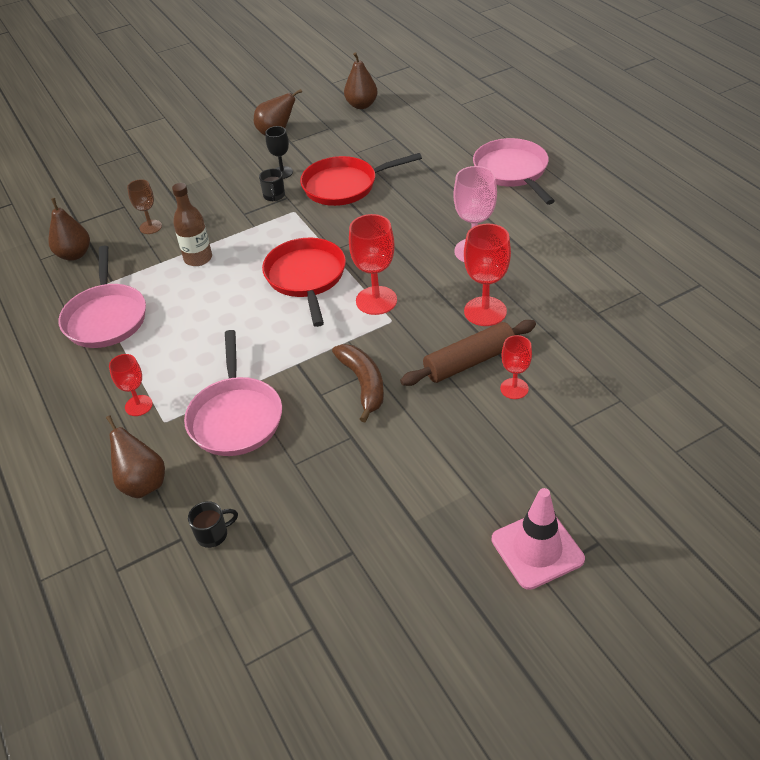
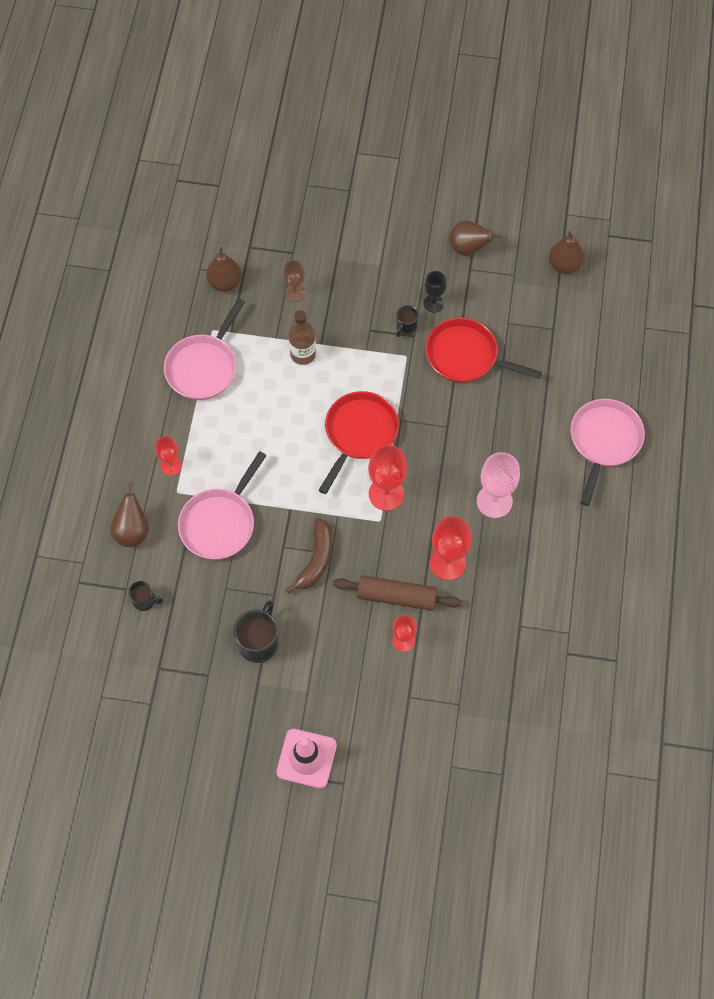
camera: 35 degrees right, 20 degrees up
none -> black mug [233,600,279,663]

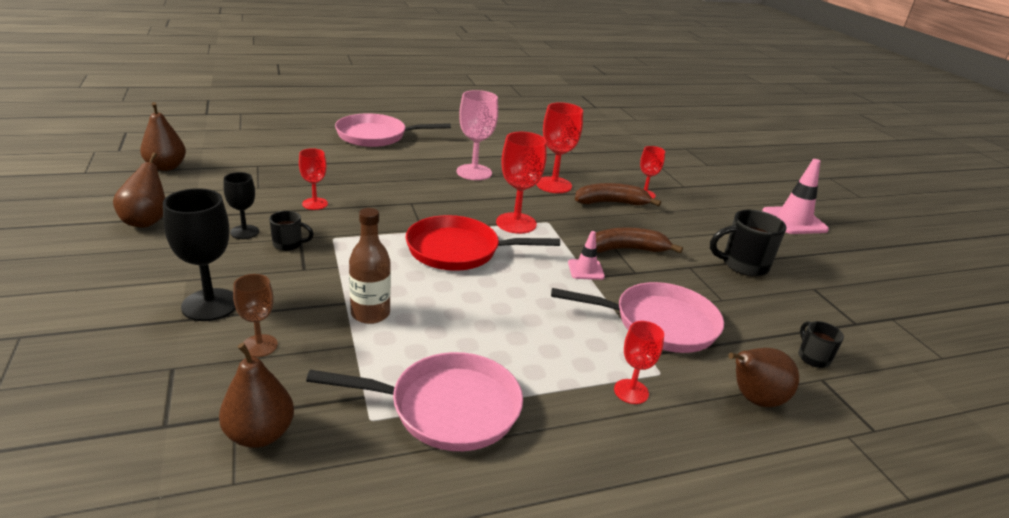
camera: 120 degrees left, 35 degrees down
brown rolling pin [333,575,462,611] -> brown banana [575,183,661,206]
red pan [425,318,542,383] -> red goblet [299,148,328,210]
none -> black goblet [163,188,236,321]
none -> pink traffic cone [568,231,605,280]

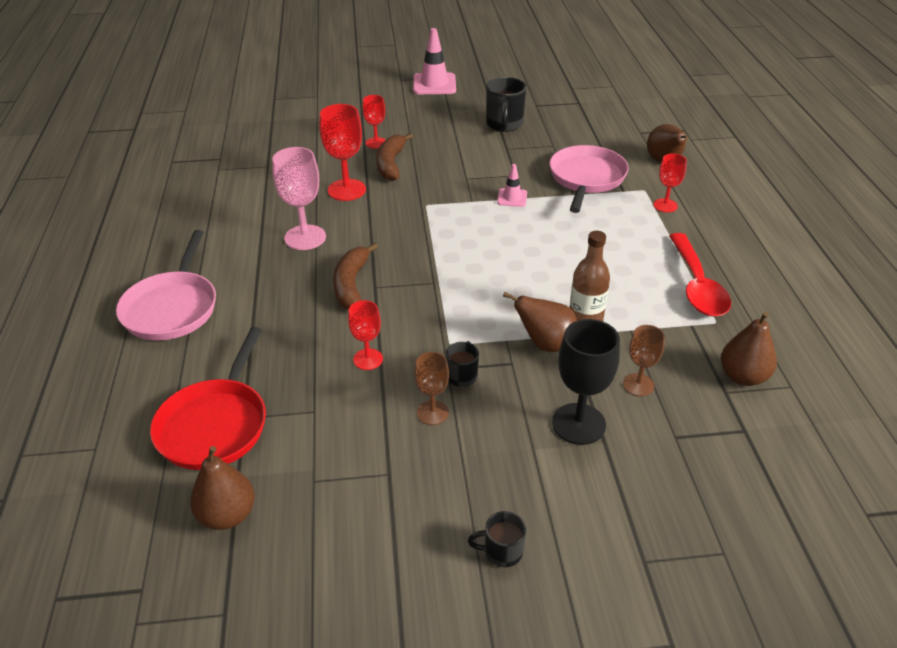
camera: 75 degrees left, 10 degrees up
brown pear [113,153,165,228] -> brown pear moved to [503,292,577,352]
black goblet [224,172,259,239] -> brown goblet [415,352,449,425]
pink pan [306,352,523,451] -> red spoon [669,233,731,317]
red pan [406,215,560,271] -> red pan moved to [150,327,266,470]
red goblet [496,132,547,234] -> none
brown banana [587,227,683,254] -> brown banana moved to [333,242,378,310]
black mug [798,321,844,368] -> black mug moved to [468,511,526,567]

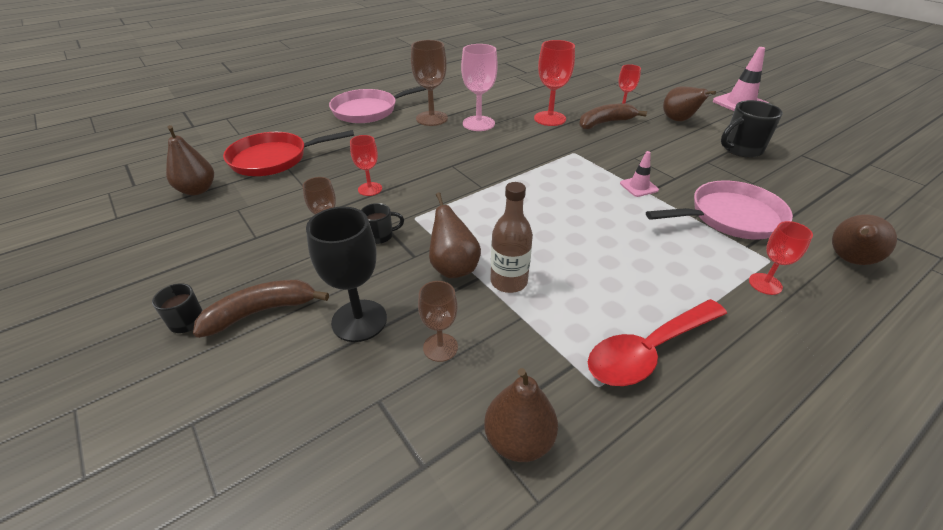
camera: 60 degrees right, 0 degrees up
brown banana [333,242,378,310] -> brown banana moved to [193,280,329,338]
none -> brown goblet [411,40,448,126]
none -> brown pear [663,86,716,121]

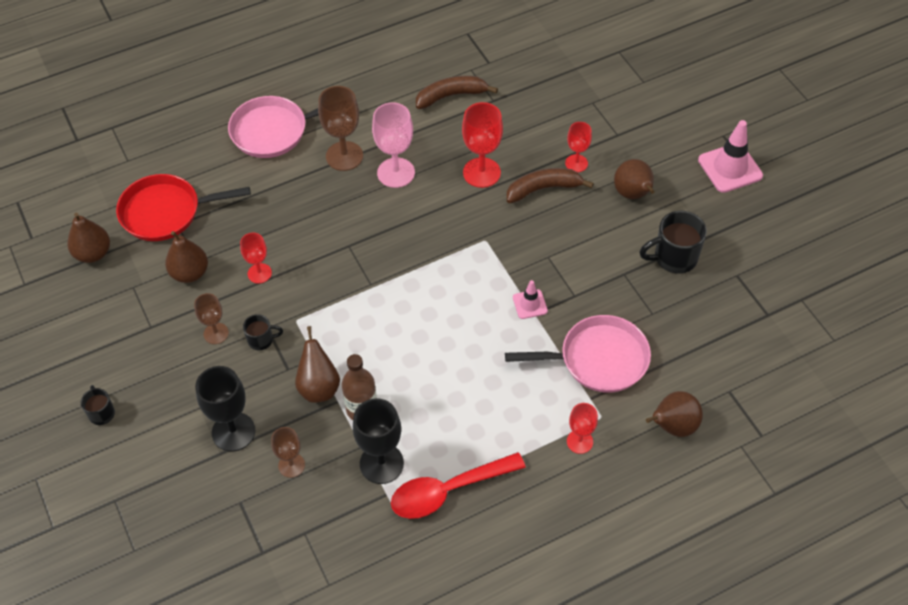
camera: 10 degrees right, 15 degrees up
brown banana [193,280,329,338] -> brown banana moved to [416,76,498,109]
brown pear [484,368,558,462] -> brown pear moved to [165,231,208,283]
none -> black goblet [353,398,404,484]

